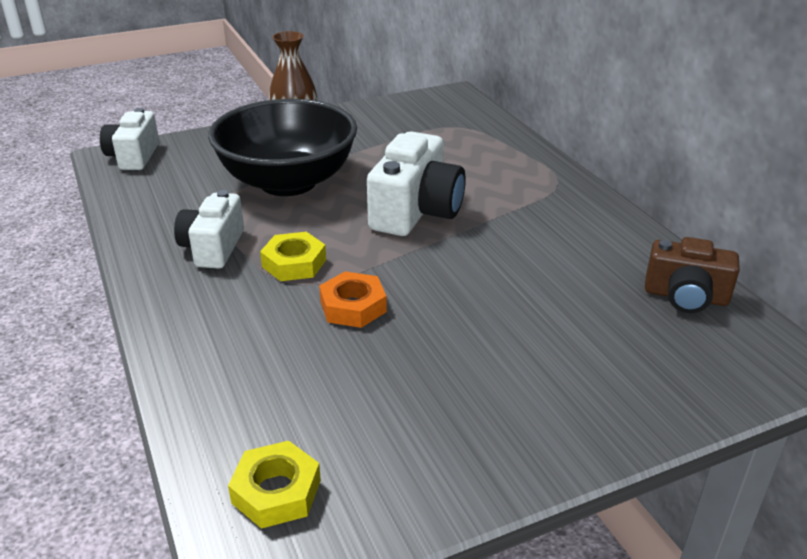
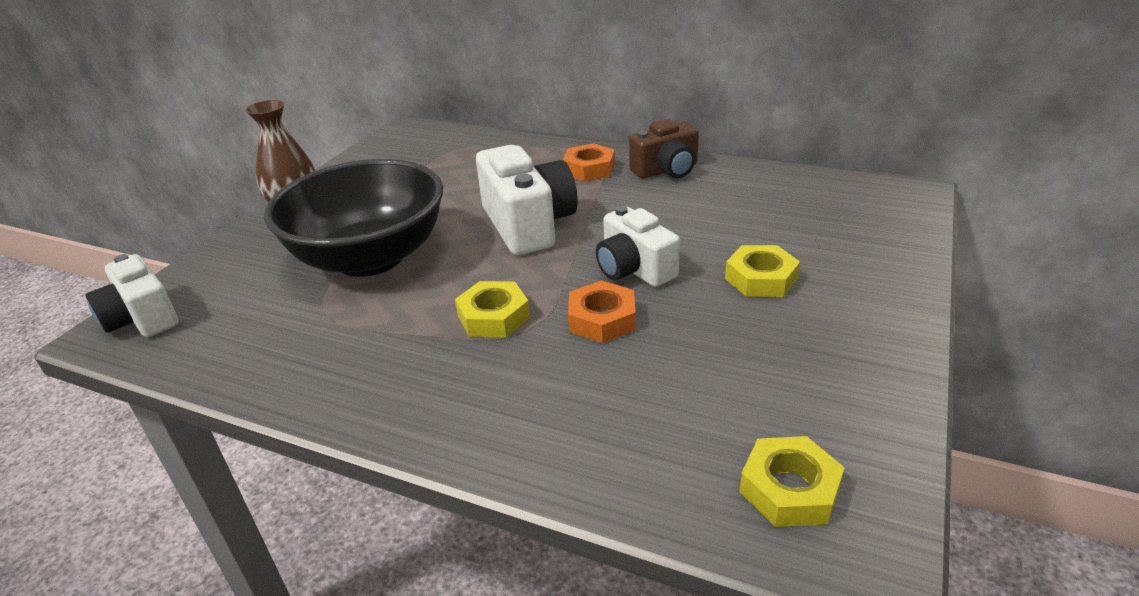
camera: 40 degrees left, 0 degrees up
white camera [174,190,244,269] -> white camera moved to [596,206,680,287]
brown camera [645,237,740,313] -> brown camera moved to [629,119,699,178]
none -> orange nut [563,143,615,182]
none -> yellow nut [725,245,800,297]

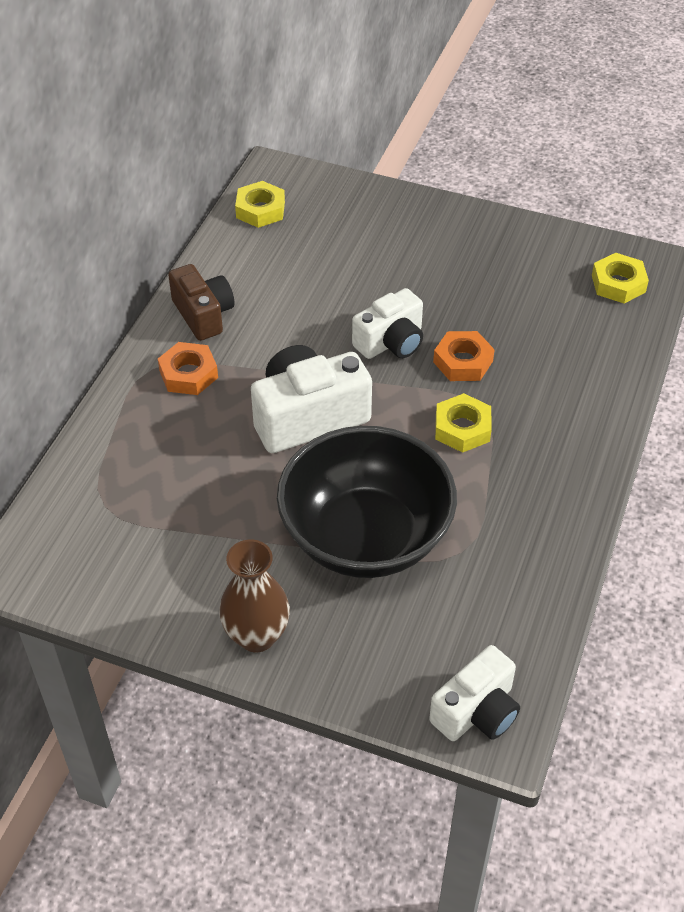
camera: 95 degrees left, 15 degrees up
yellow nut [725,245,800,297] -> yellow nut moved to [235,181,285,228]

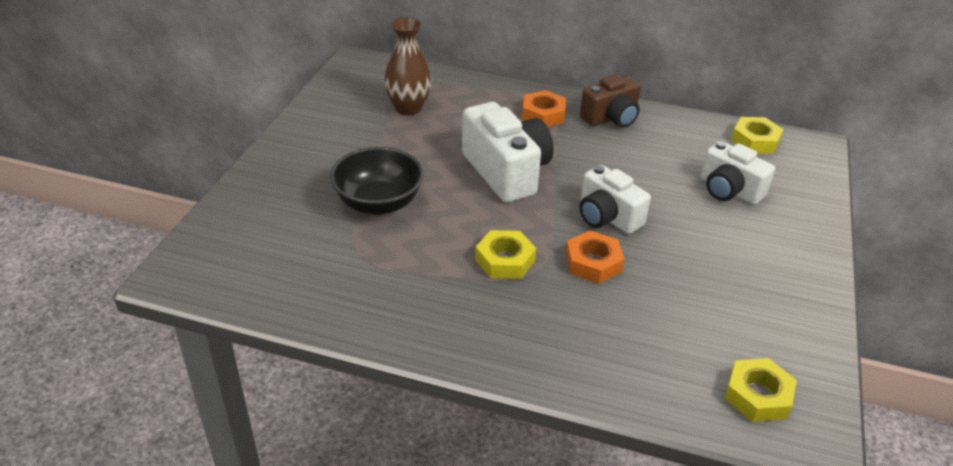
camera: 85 degrees right, 10 degrees down
brown vase [219,539,290,652] -> brown vase moved to [384,17,432,115]
black bowl [277,426,457,578] -> black bowl [330,147,424,215], size x0.63
white camera [429,645,520,741] -> white camera moved to [701,141,775,205]

